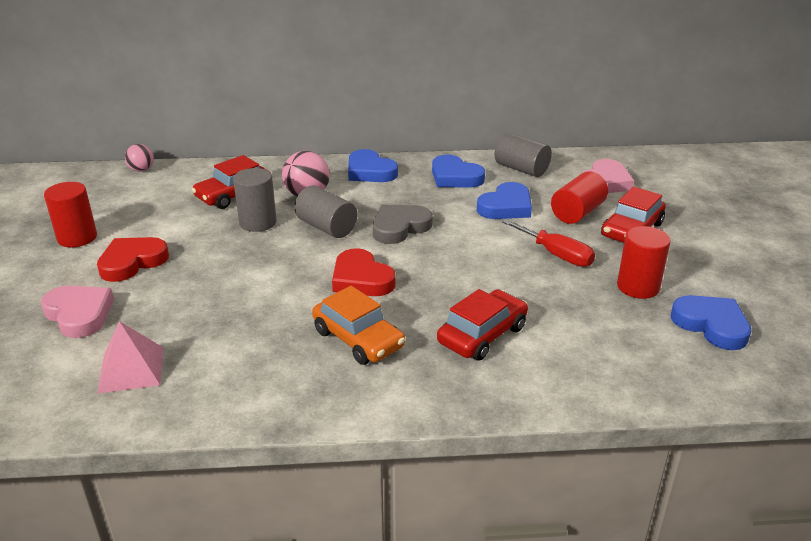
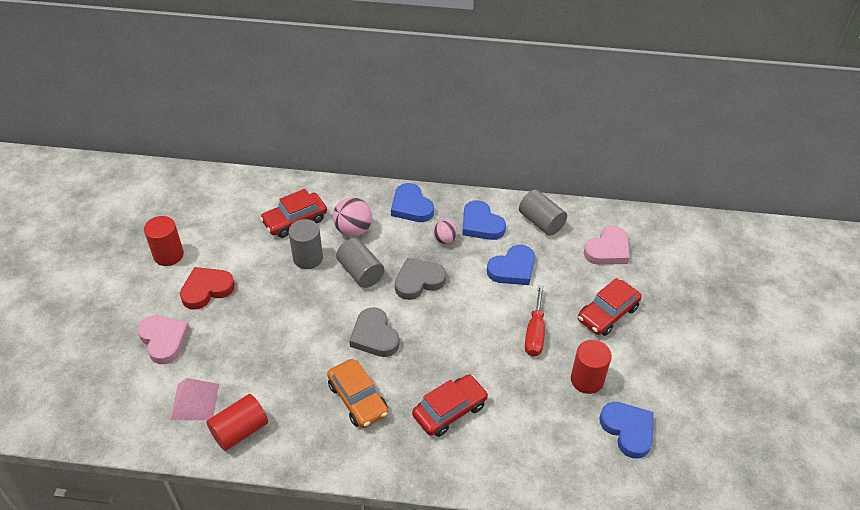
camera: 10 degrees right, 15 degrees up
pink ball [125,144,154,172] -> pink ball moved to [433,220,457,244]
red heart [332,248,396,296] -> grey heart [350,307,400,357]
red screwdriver [502,219,595,267] -> red screwdriver turned 45 degrees clockwise [525,285,545,357]
red cylinder [551,171,608,224] -> red cylinder moved to [207,394,268,451]

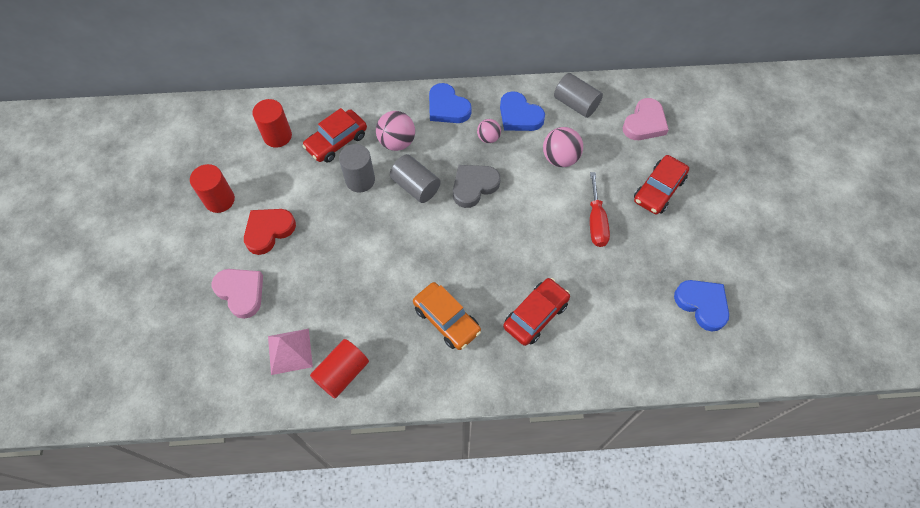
camera: 10 degrees left, 15 degrees up
grey heart [350,307,400,357] -> none
blue heart [487,245,535,285] -> pink ball [543,127,583,167]
red cylinder [571,340,612,394] -> red cylinder moved to [252,99,292,148]

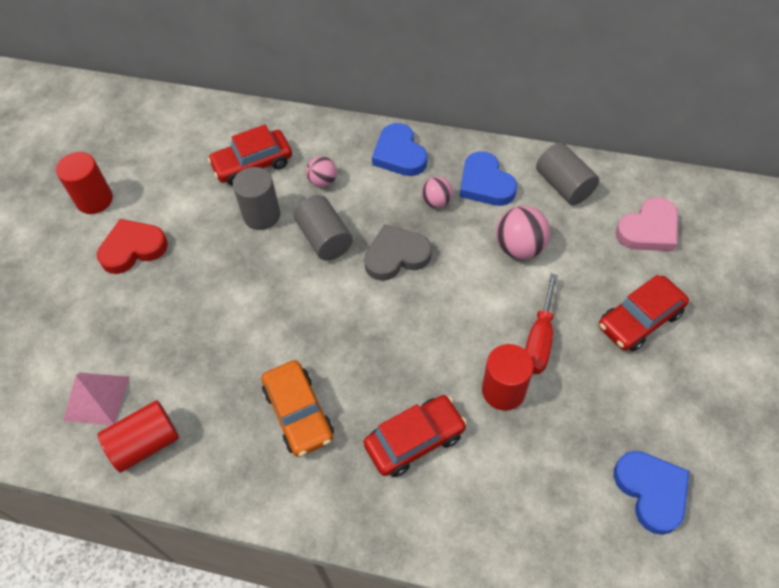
camera: 20 degrees right, 5 degrees down
pink heart [212,269,263,319] -> none
red cylinder [252,99,292,148] -> red cylinder moved to [482,344,534,411]
pink ball [376,111,415,151] -> pink ball [306,156,337,187], size x0.62

